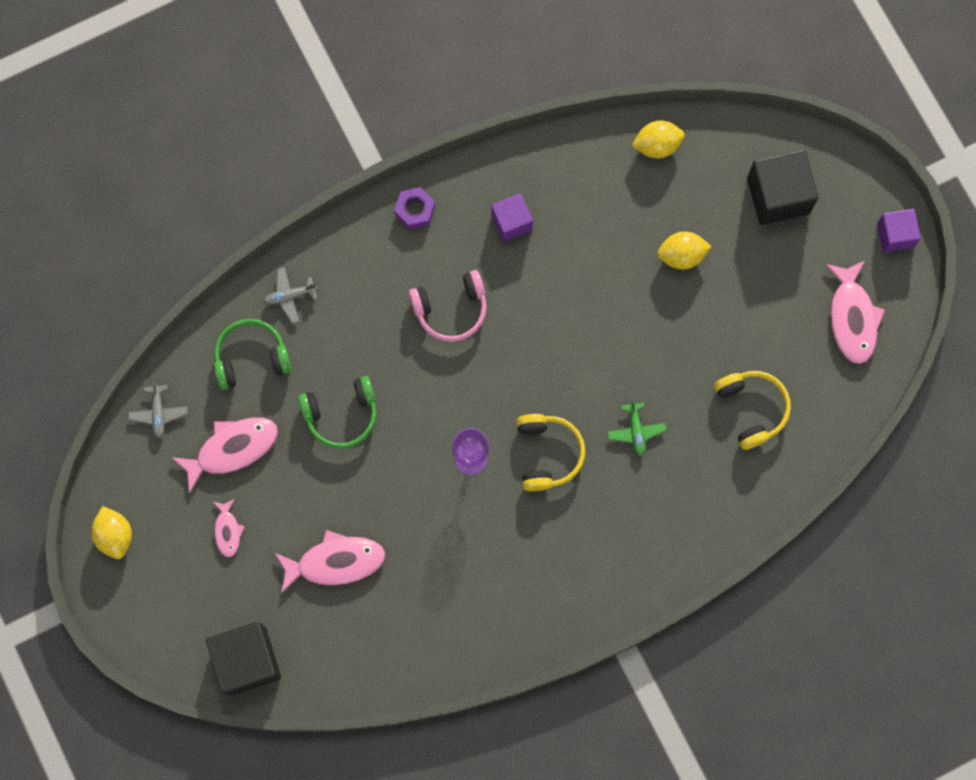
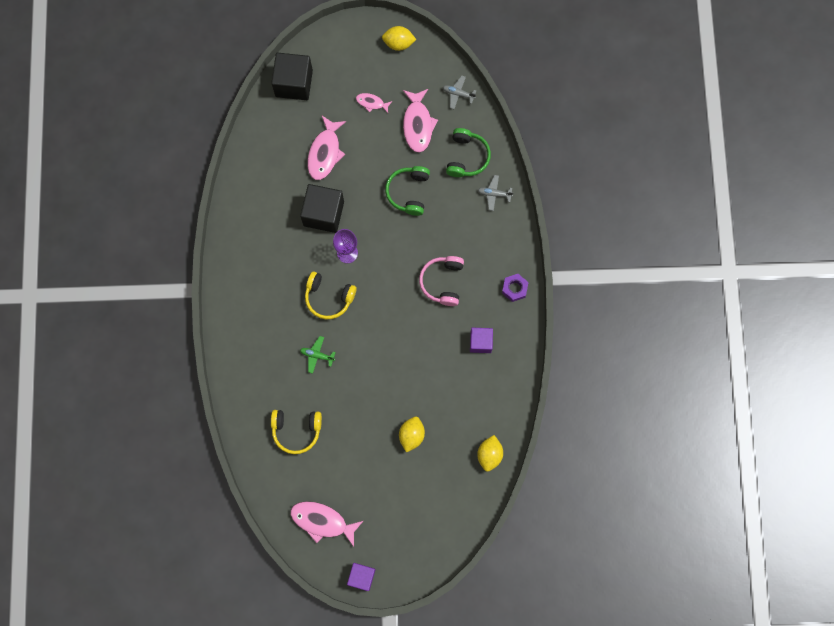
camera: 115 degrees right, 0 degrees up
grey plane [263,267,317,323] -> grey plane turned 90 degrees counterclockwise [478,175,513,211]
black cube [747,149,818,225] -> black cube moved to [300,184,344,233]

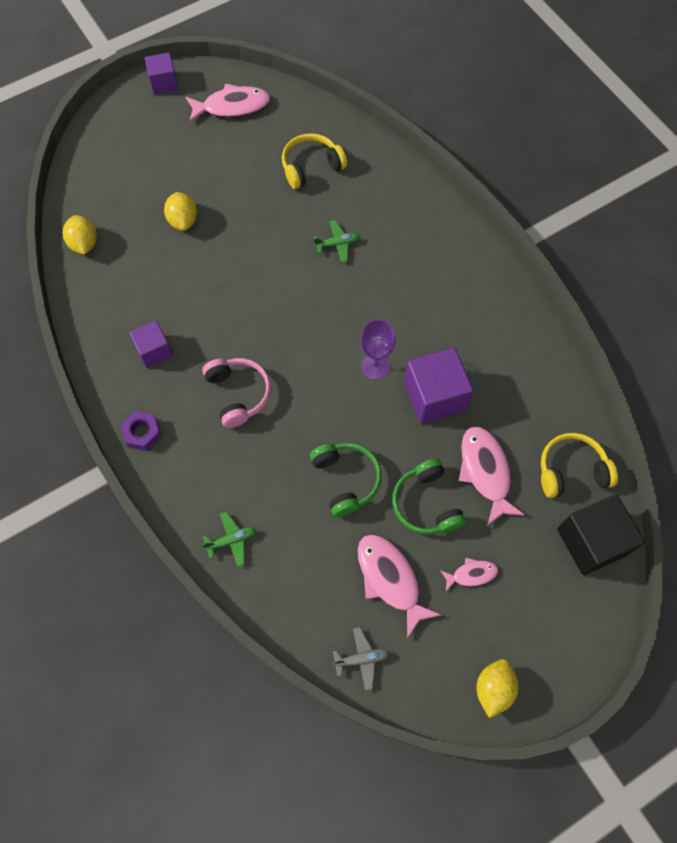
camera: 150 degrees right, 10 degrees down
black cube [300,184,344,233] -> purple cube [404,348,473,424]
yellow headphones [305,272,357,319] -> yellow headphones moved to [541,433,618,498]
yellow lemon [382,26,416,51] -> yellow lemon turned 45 degrees counterclockwise [477,659,519,718]
green headphones [446,128,491,177] -> green headphones moved to [392,459,466,535]
grey plane [478,175,513,211] -> green plane [202,511,256,567]

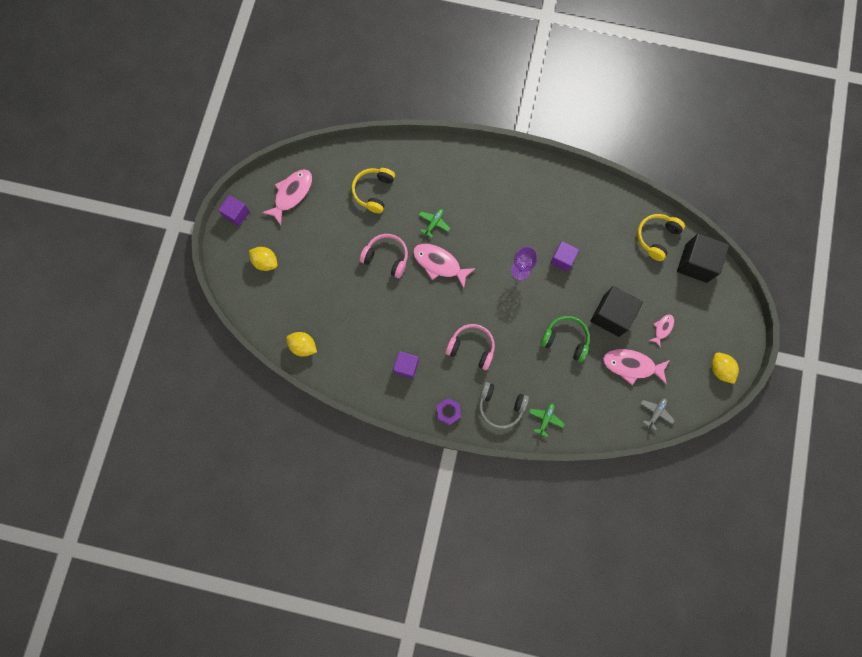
camera: 45 degrees left, 10 degrees up
yellow lemon [164,192,197,231] -> yellow lemon moved to [249,247,277,271]
green headphones [392,459,466,535] -> black cube [591,286,643,337]
purple cube [404,348,473,424] -> purple cube [550,241,579,272], size x0.61
pink fish [459,426,525,526] -> pink fish moved to [413,244,476,288]
none -> pink headphones [360,234,408,278]
none -> grey headphones [479,382,529,429]

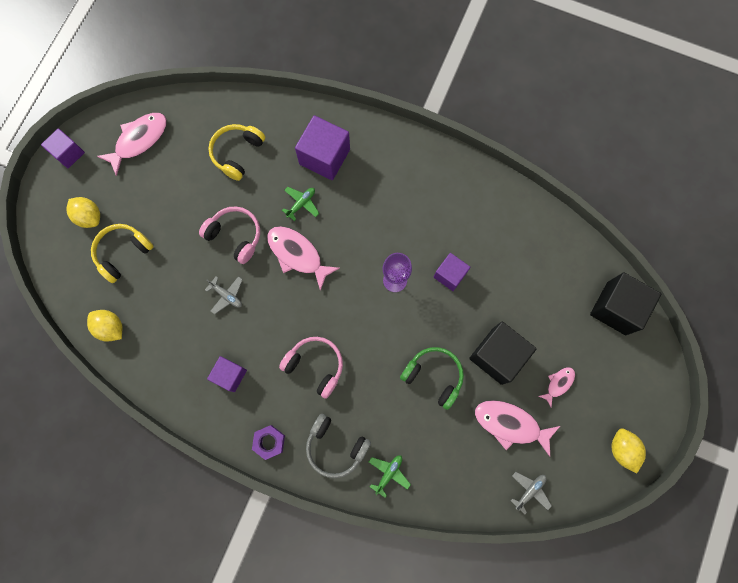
camera: 10 degrees right, 0 degrees up
yellow headphones [637,214,685,261] -> yellow headphones moved to [91,224,154,283]
none -> grey plane [205,276,243,314]
none -> purple cube [295,115,350,180]

